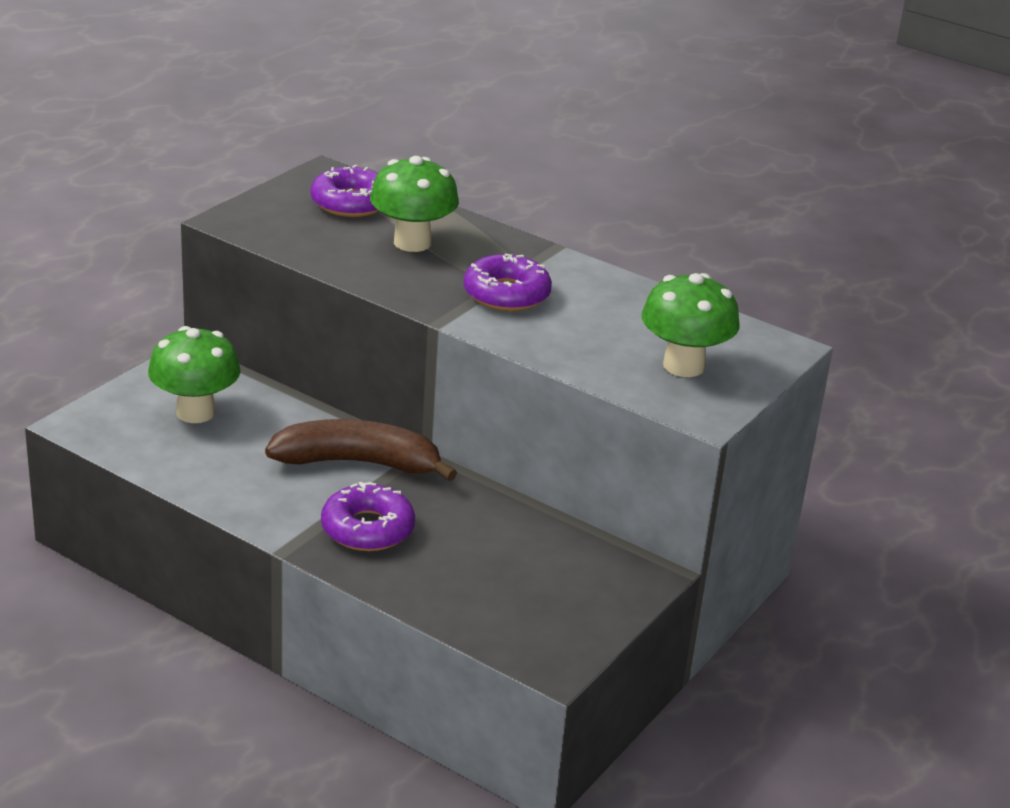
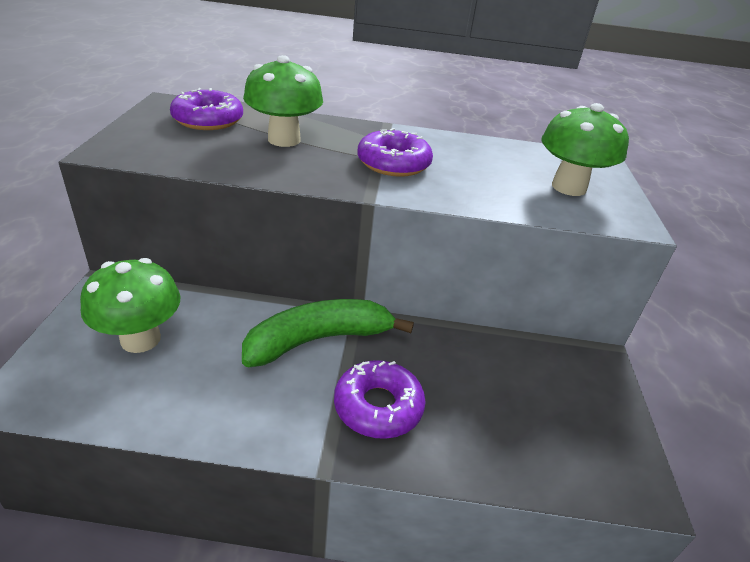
camera: 30 degrees left, 5 degrees up
brown banana [265,419,457,481] -> green banana [242,299,414,367]

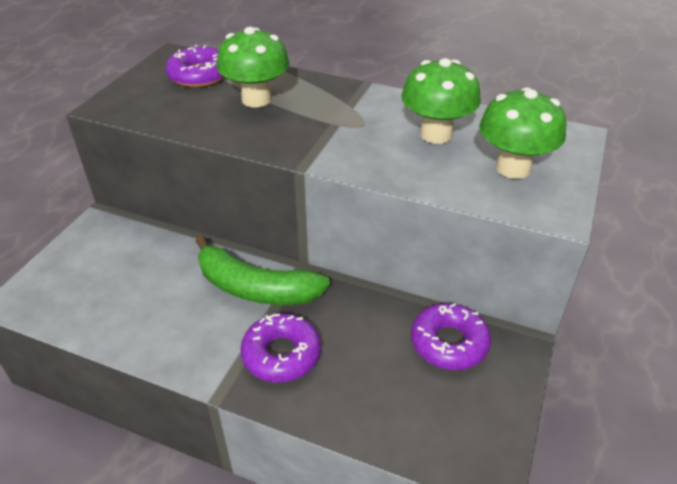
camera: 20 degrees right, 5 degrees up
green mushroom [80,258,180,353] -> green mushroom moved to [401,58,481,144]
green banana [242,299,414,367] -> green banana turned 150 degrees counterclockwise [196,235,330,305]
purple donut [357,128,433,177] -> purple donut moved to [411,303,491,370]

